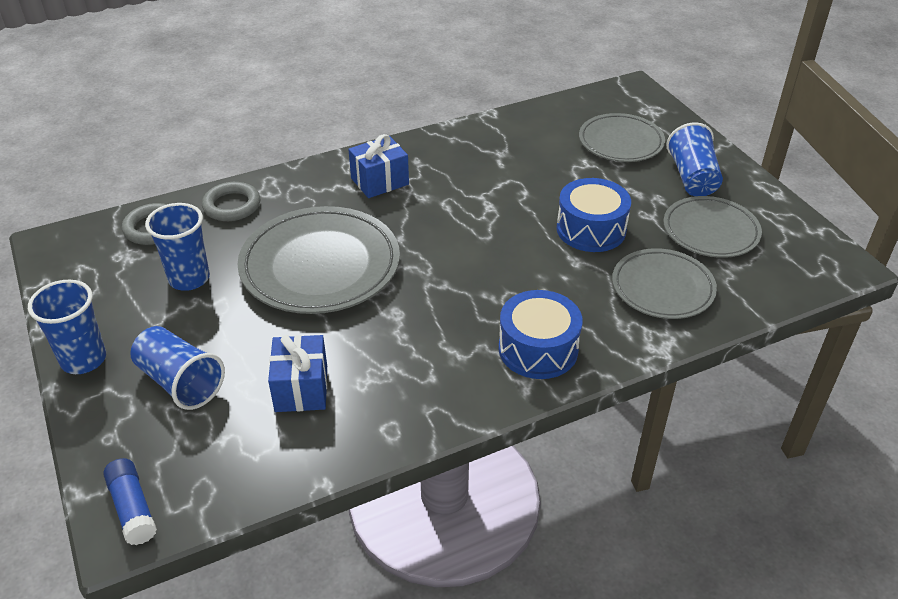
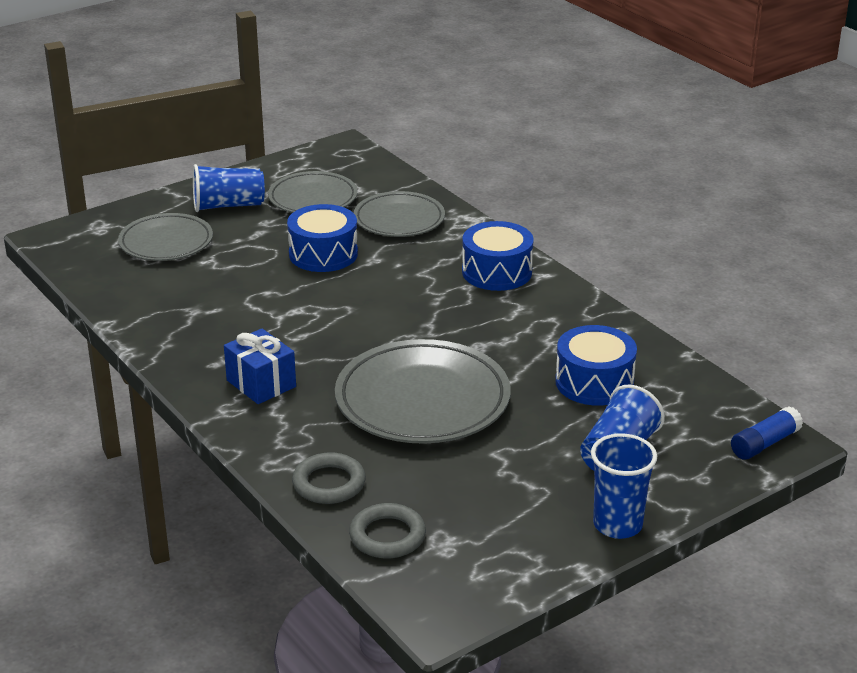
camera: 100 degrees left, 10 degrees down
blue cup [145,203,210,291] -> none
blue gift [268,335,327,412] -> blue drum [555,325,637,406]

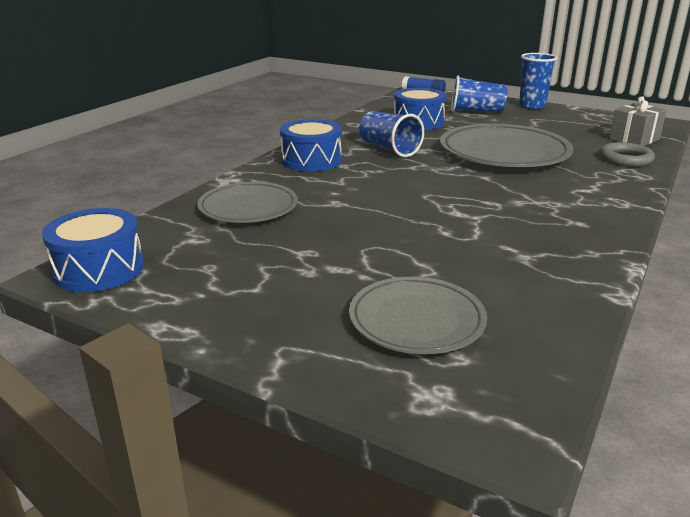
camera: 115 degrees left, 5 degrees down
blue cup [193,164,265,212] -> blue cup moved to [359,111,424,157]
blue gift [224,328,296,404] -> none
grey plate [268,171,357,213] -> none
blue drum [287,204,358,272] -> blue drum moved to [42,208,144,292]
grey ring [349,503,426,558] -> grey gift [609,96,667,146]

